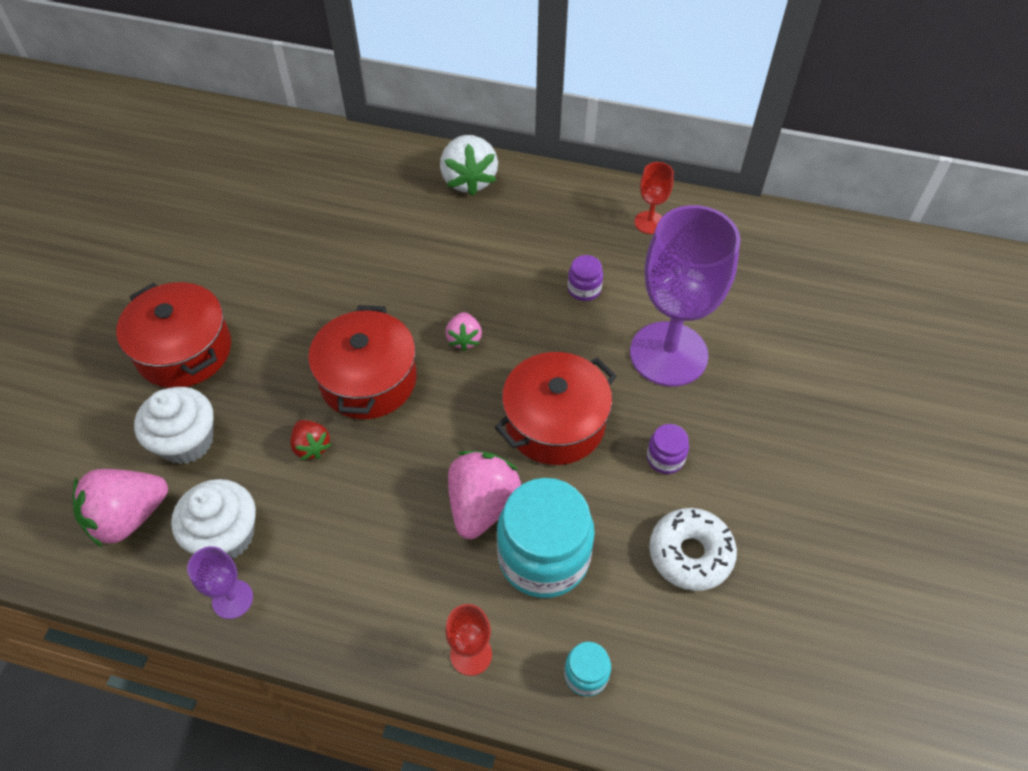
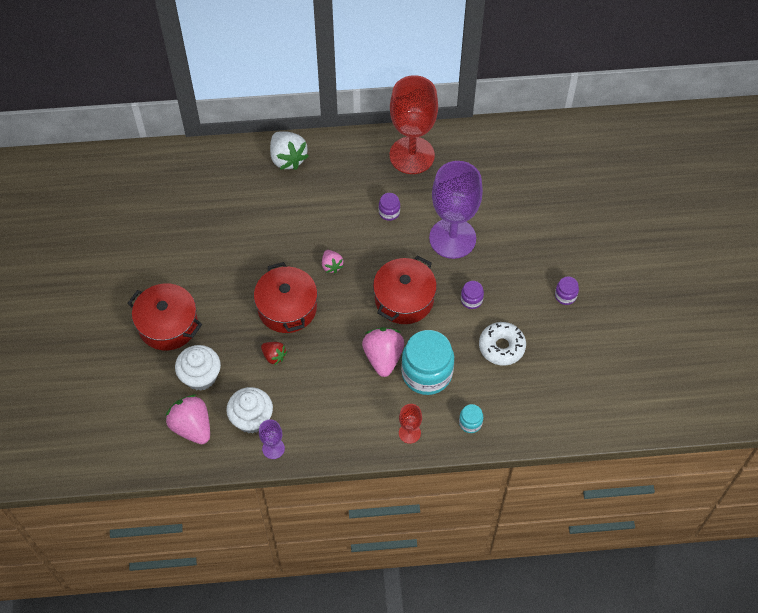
camera: 20 degrees left, 5 degrees up
pink strawberry [73,469,168,548] -> pink strawberry turned 105 degrees clockwise [166,395,210,444]
red goblet [635,162,674,234] -> red goblet [390,75,438,174], size x2.29
none -> purple jar [555,277,579,305]

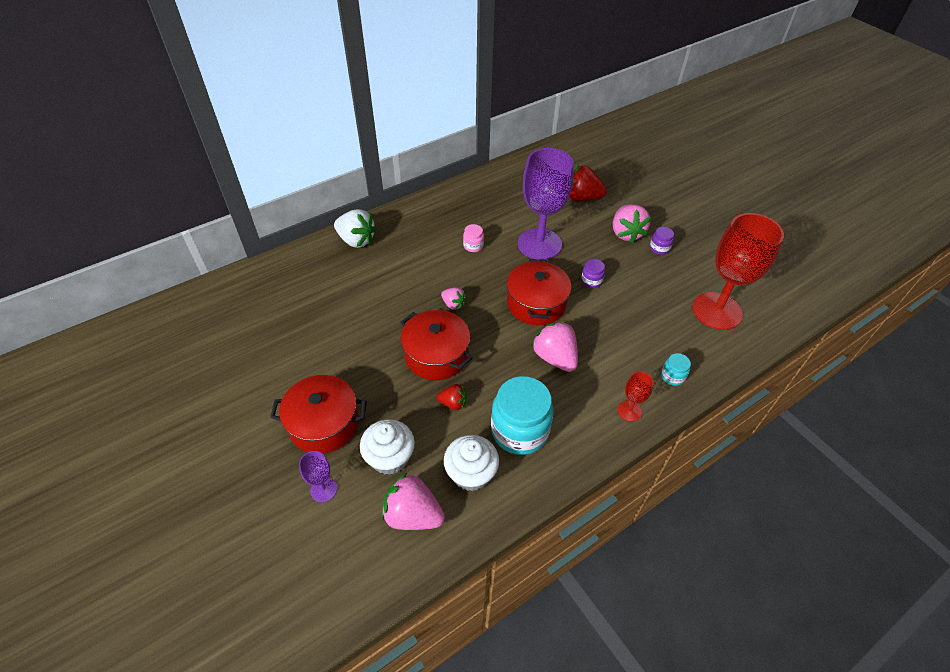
camera: 30 degrees left, 10 degrees down
purple goblet [259,419,285,459] -> purple goblet moved to [299,451,337,502]
purple jar [379,193,400,221] -> pink jar [463,224,484,252]
red goblet [390,75,438,174] -> red goblet moved to [692,213,784,330]
turquoise jar [401,330,454,395] -> turquoise jar moved to [491,376,554,455]
white donut [479,322,526,366] -> none
none -> red strawberry [569,165,607,201]
none -> pink strawberry [613,204,651,243]

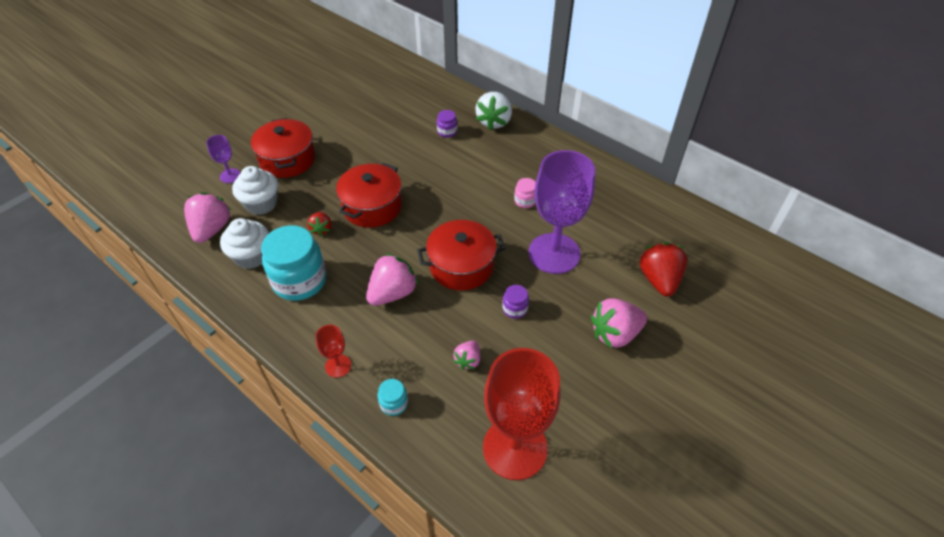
camera: 75 degrees right, 0 degrees up
pink strawberry [441,287,467,310] -> pink strawberry moved to [453,341,480,370]
purple jar [650,227,674,255] -> purple jar moved to [437,110,457,138]

